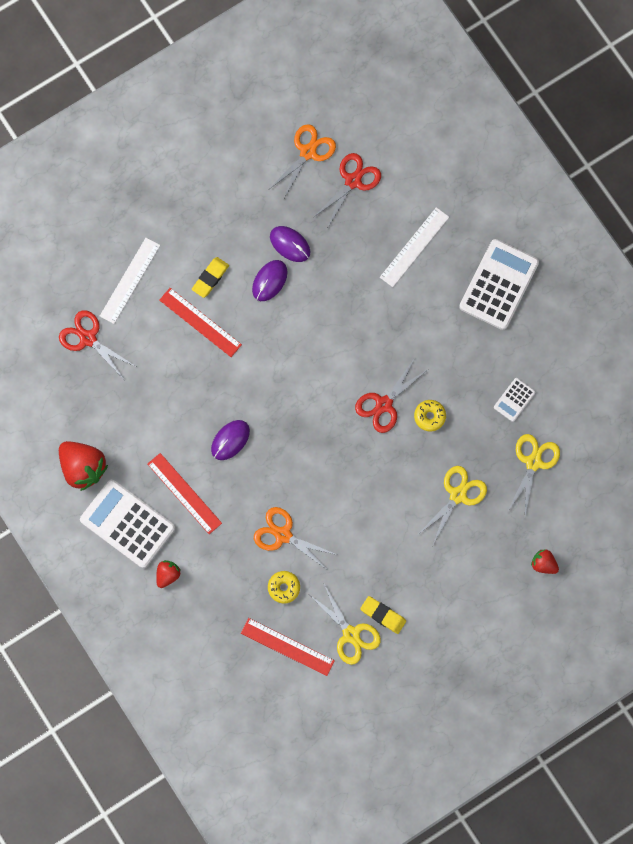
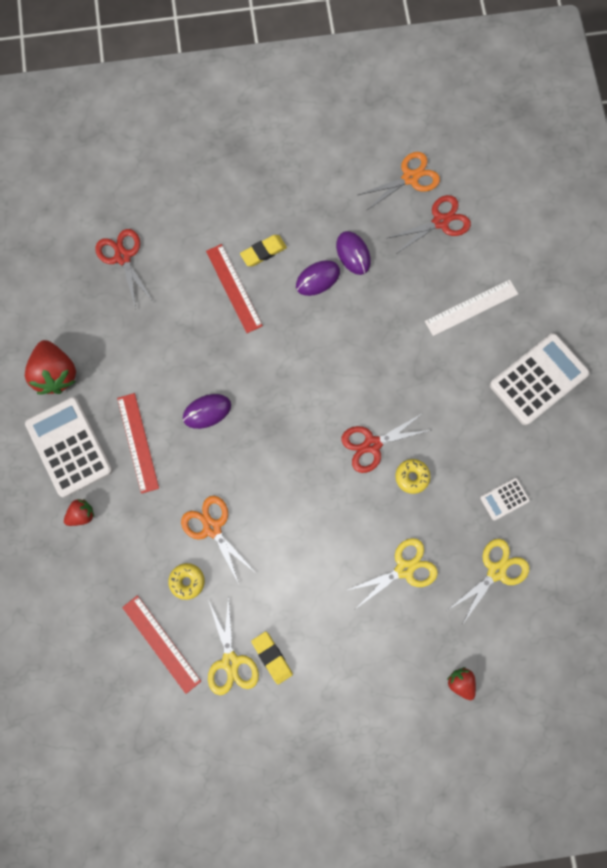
camera: 25 degrees right, 0 degrees up
white ruler [100,238,160,324] -> none

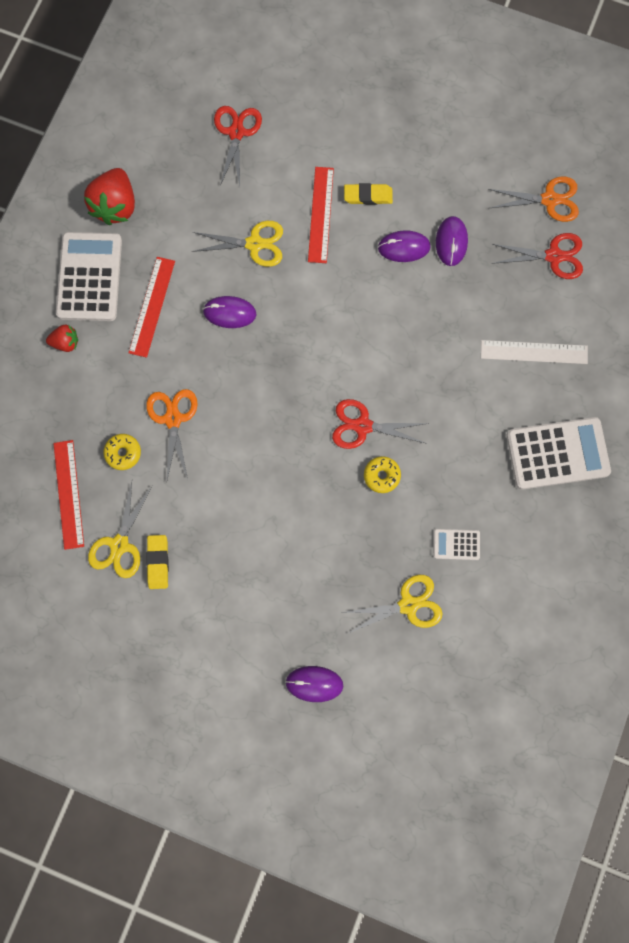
camera: 30 degrees right, 0 degrees up
yellow scissors [346,538,438,608] -> yellow scissors moved to [192,221,283,267]
red strawberry [447,667,476,700] -> purple mouse [285,666,343,702]

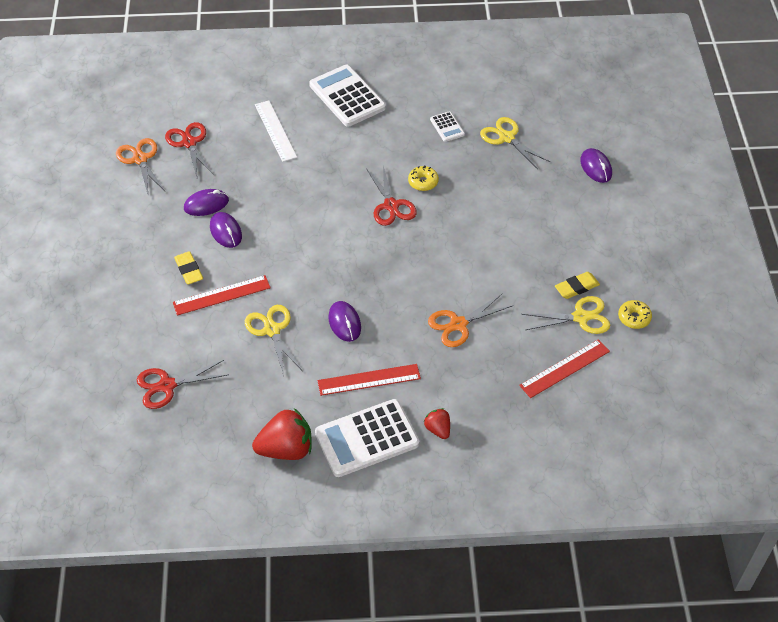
camera: 115 degrees left, 25 degrees down
yellow donut [103,434,141,470] -> yellow donut moved to [618,300,652,329]

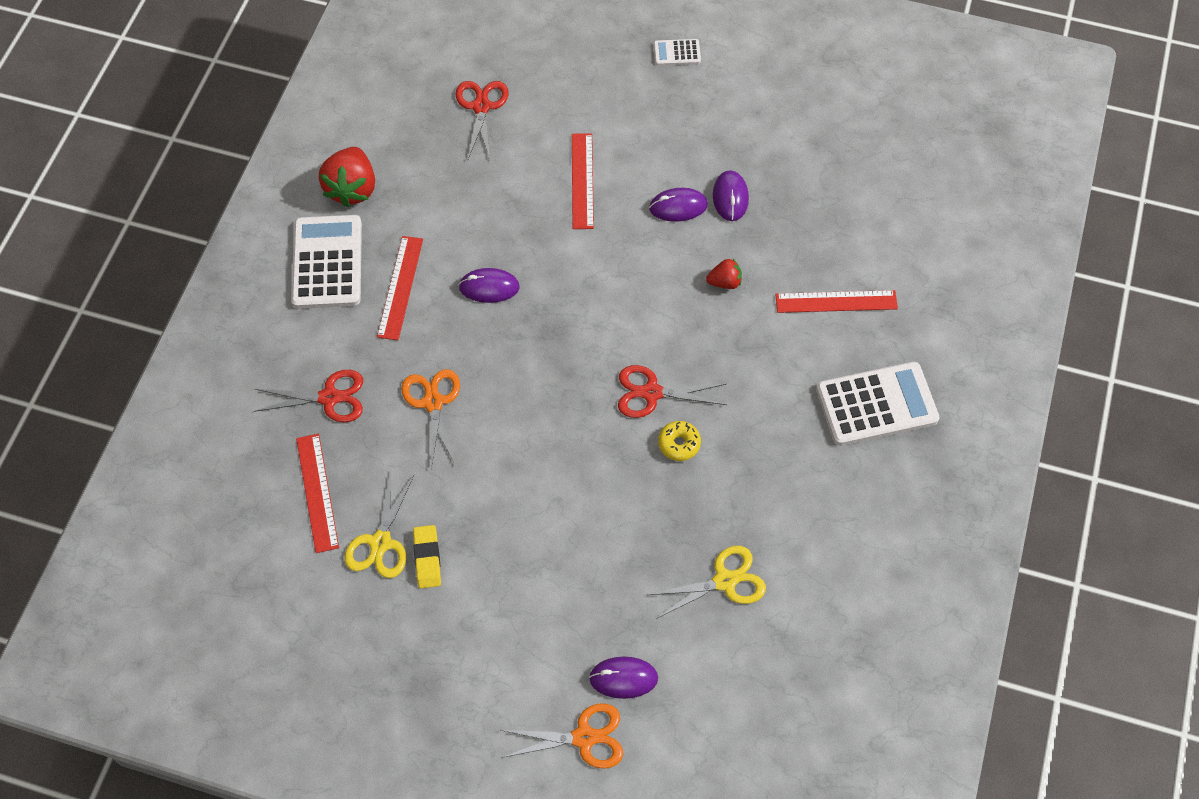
camera: 110 degrees right, 10 degrees up
orange scissors [116,138,165,194] -> orange scissors moved to [500,703,623,769]
red scissors [165,122,214,177] -> red scissors moved to [254,370,363,422]
yellow eraser [174,251,203,284] -> none
yellow scissors [245,305,302,375] -> none
white ruler [255,100,297,162] -> red ruler [775,290,898,313]
red strawberry [424,408,450,439] -> red strawberry moved to [706,259,742,289]
white calculator [430,111,465,142] -> white calculator moved to [654,39,701,66]
yellow donut [618,300,652,329] -> none

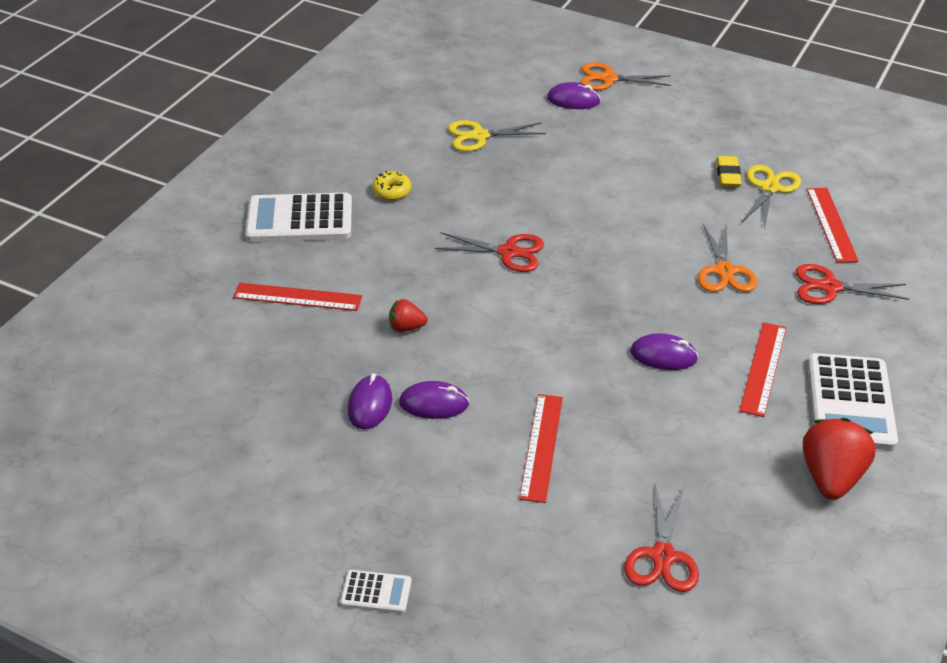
camera: 170 degrees left, 20 degrees down
yellow donut [658,421,701,461] -> yellow donut moved to [372,171,411,200]

